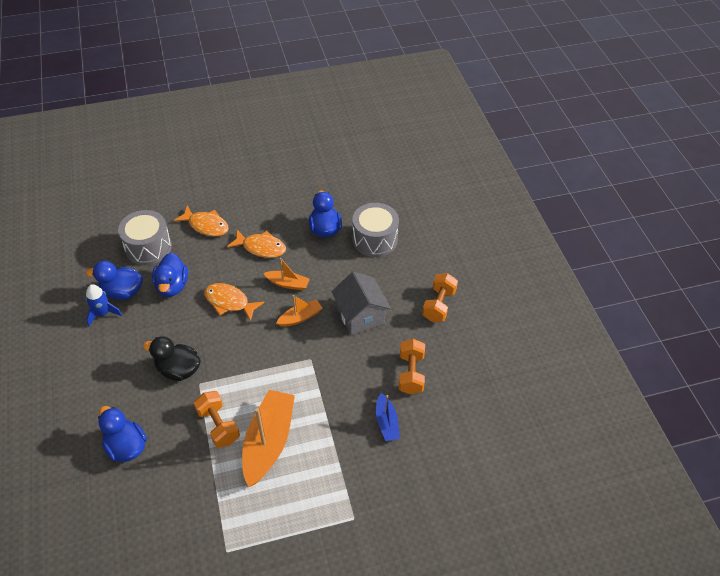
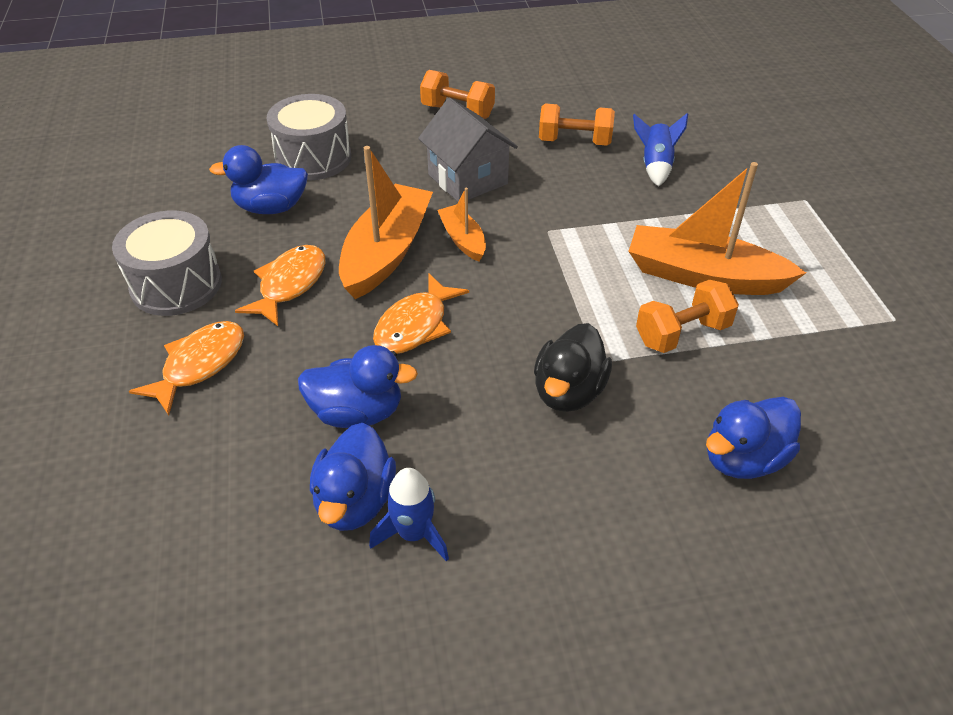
camera: 85 degrees left, 5 degrees down
grey drum [118,210,172,265] -> grey drum moved to [112,211,222,316]
orange boat [263,258,310,290] -> orange boat [339,146,433,299], size x1.92
grey house [331,271,391,335] -> grey house turned 75 degrees clockwise [418,98,518,202]
blue boat [376,393,400,441] -> blue rocket [633,113,688,186]

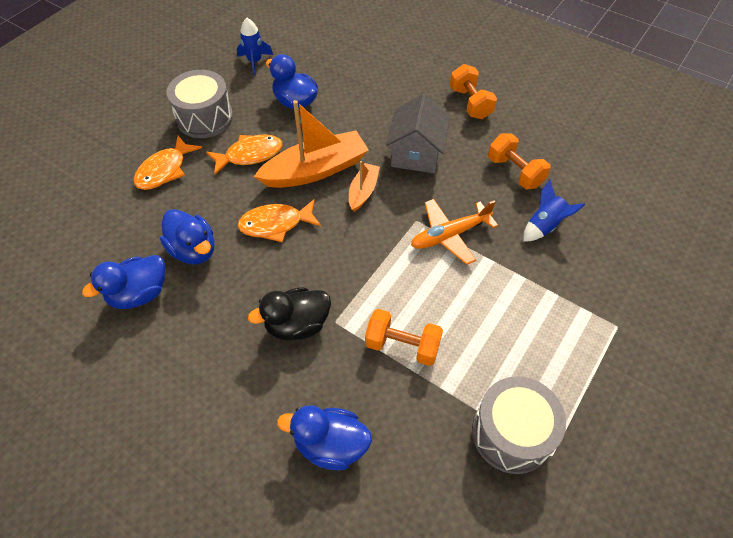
camera: 45 degrees right, 10 degrees up
orange fish [129,321,244,415] -> orange fish turned 135 degrees clockwise [134,136,202,190]
grey drum [267,94,351,181] -> grey drum moved to [472,376,566,474]
blue rocket [369,468,449,561] -> blue rocket moved to [237,18,273,75]
orange boat [628,162,806,295] -> none
none -> orange plane [411,199,498,265]

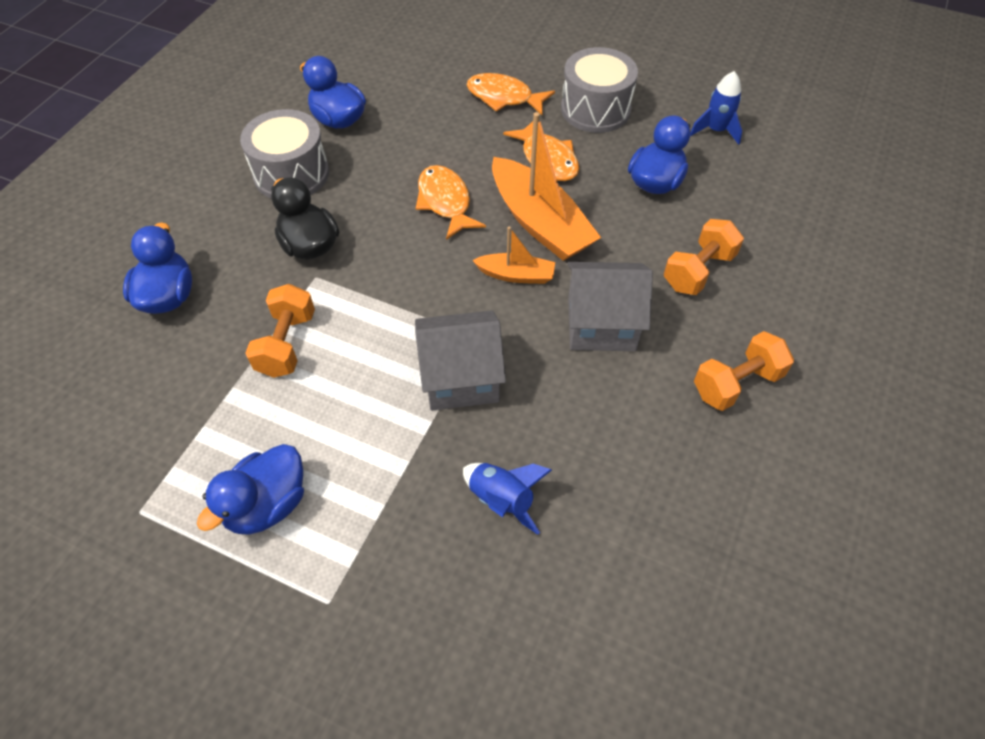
camera: 80 degrees right, 0 degrees up
blue duck [160,209,215,264] -> blue duck moved to [197,444,304,535]
orange plane [411,199,498,265] -> grey house [415,310,506,410]
grey drum [472,376,566,474] -> grey drum moved to [240,109,329,199]
orange dumbbell [488,133,551,189] -> orange dumbbell moved to [664,219,744,295]

